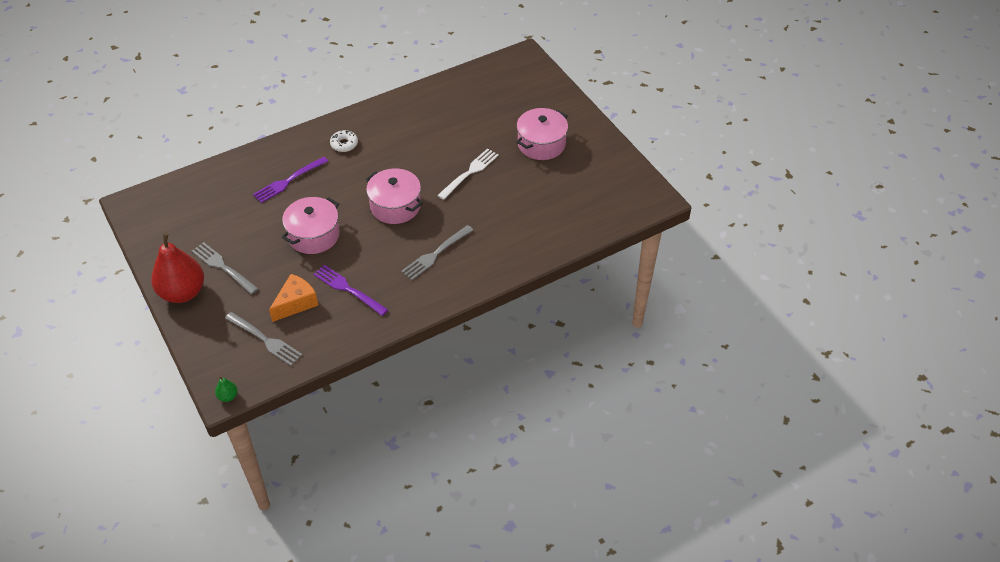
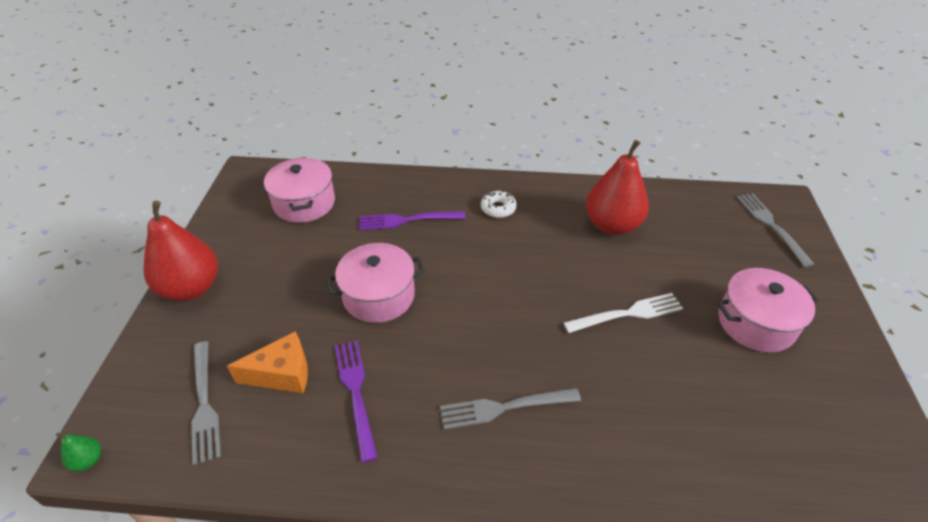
camera: 35 degrees right, 5 degrees down
grey fork [192,242,259,294] -> grey fork moved to [737,194,815,267]
pink pot [366,168,423,224] -> pink pot moved to [264,157,335,223]
none -> red pear [586,140,649,235]

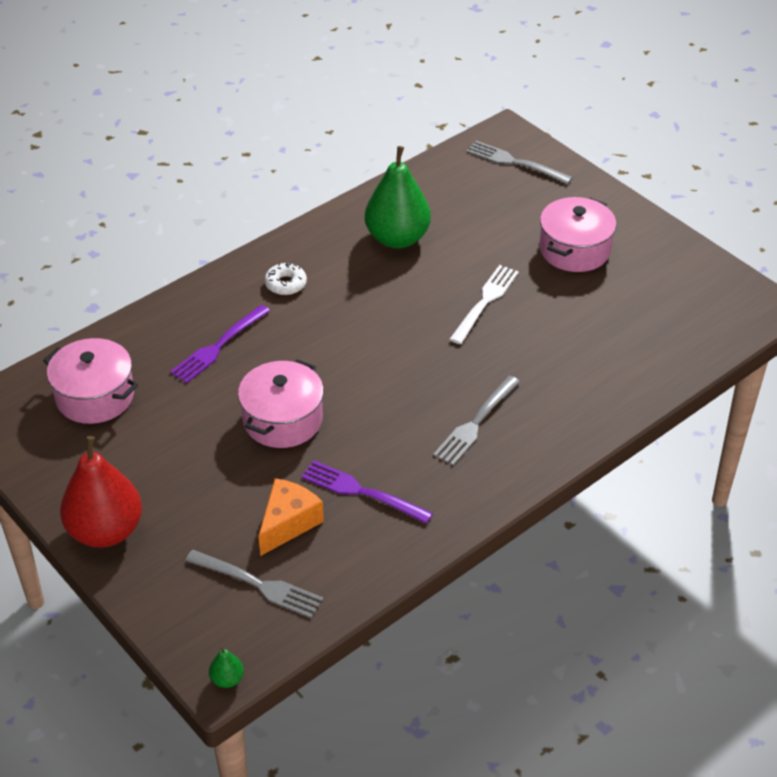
camera: 45 degrees left, 0 degrees up
red pear [586,140,649,235] -> green pear [365,146,431,249]

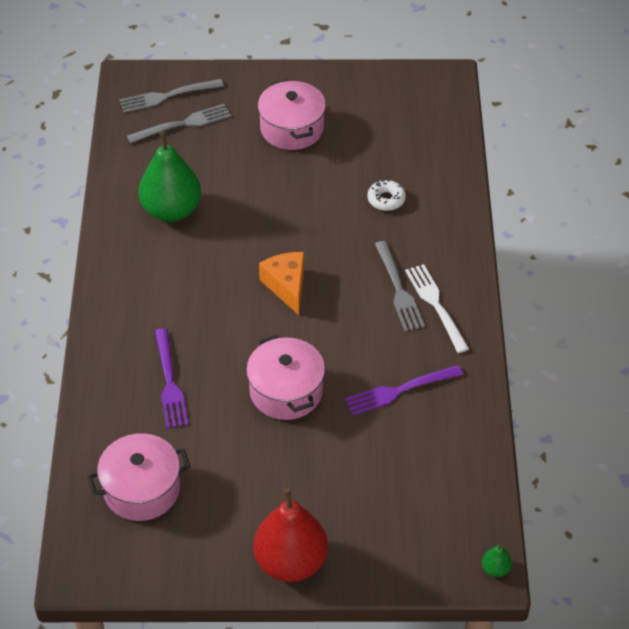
camera: 50 degrees left, 5 degrees up
grey fork [185,550,324,618] -> grey fork moved to [127,104,231,143]
orange cheese [259,478,324,556] -> orange cheese moved to [259,252,304,315]
white donut [264,263,307,295] -> white donut moved to [367,179,406,211]
white fork [450,265,519,344] -> white fork moved to [405,264,469,353]

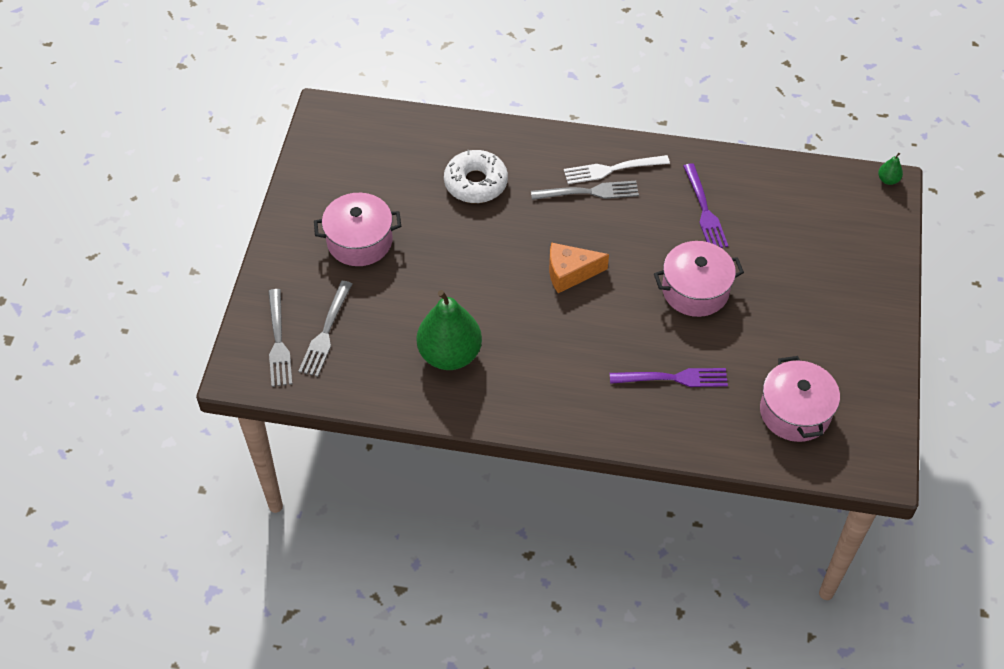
camera: 80 degrees left, 5 degrees up
grey fork [127,104,231,143] -> grey fork turned 150 degrees counterclockwise [298,281,352,377]
red pear [253,488,328,582] -> none
white donut [367,179,406,211] -> white donut [444,150,508,203], size x1.73

